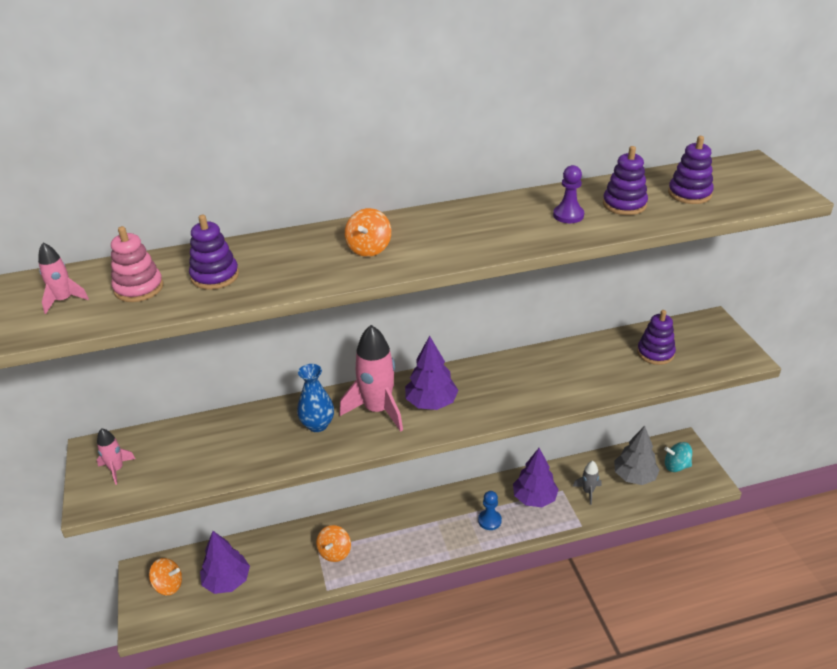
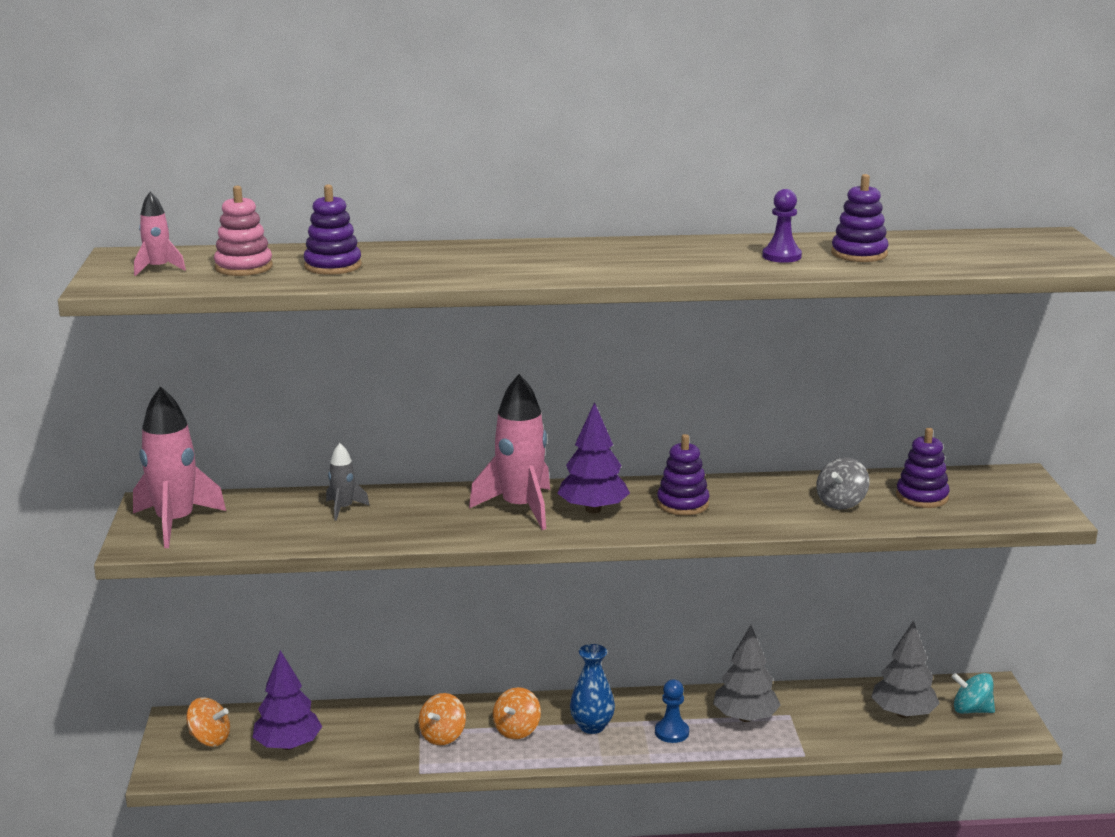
camera: 10 degrees right, 15 degrees down
pink rocket [97,428,136,485] -> pink rocket [133,386,226,548], size x1.99
blue vase [297,364,334,432] -> blue vase moved to [570,644,615,734]
orange spinning top [345,208,391,257] -> orange spinning top moved to [493,687,541,739]
purple tree [513,448,559,507] -> grey tree [713,625,781,722]
grey rocket [573,461,601,505] -> grey rocket moved to [326,443,370,521]
purple stacking toy [668,136,714,204] -> purple stacking toy moved to [657,434,709,515]
none -> grey spinning top [816,457,869,510]

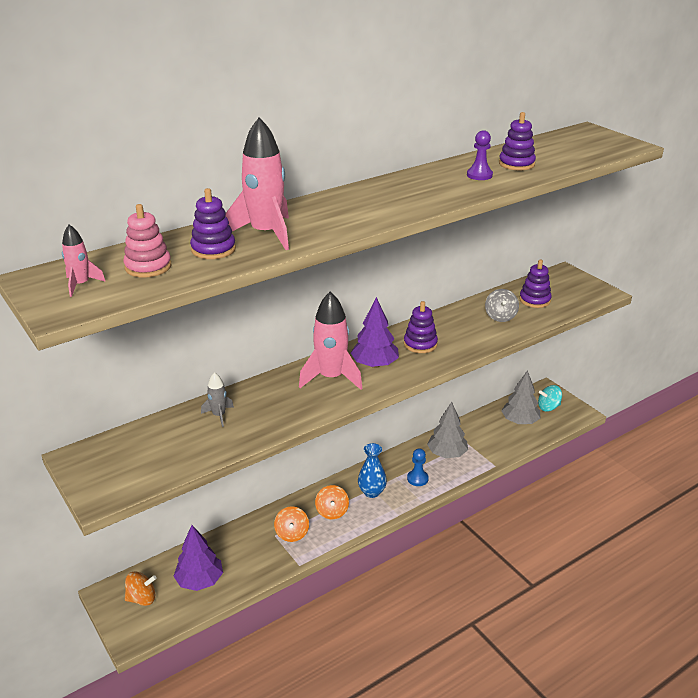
camera: 30 degrees left, 10 degrees up
pink rocket [133,386,226,548] -> pink rocket moved to [226,117,289,250]

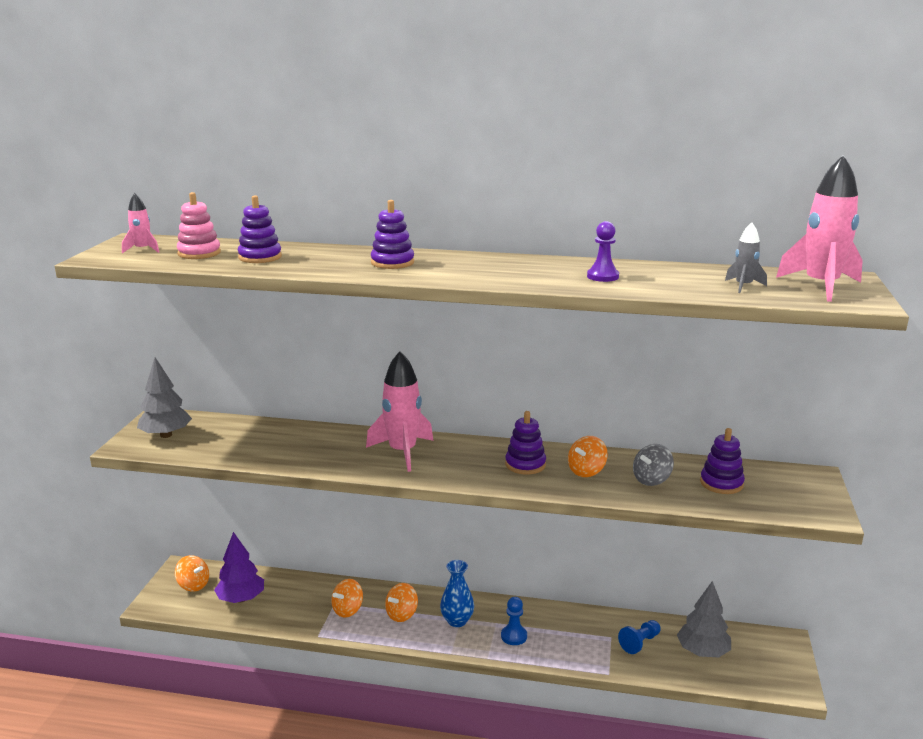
camera: 45 degrees right, 10 degrees down
grey rocket [201,372,234,427] -> grey rocket moved to [725,223,767,293]
pink rocket [226,117,289,250] -> pink rocket moved to [776,155,863,302]
purple tree [351,297,399,368] -> none
grey tree [427,402,468,458] -> grey tree moved to [137,358,192,438]
purple stacking toy [499,112,536,170] -> purple stacking toy moved to [371,200,414,269]
turquoise spinning top [538,385,562,412] -> none
none -> orange spinning top [568,436,608,477]
none -> blue pawn [618,620,661,654]

